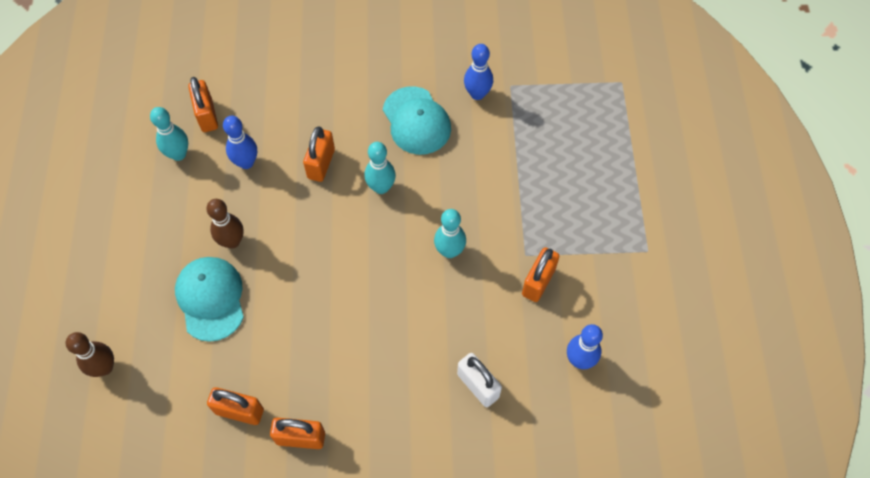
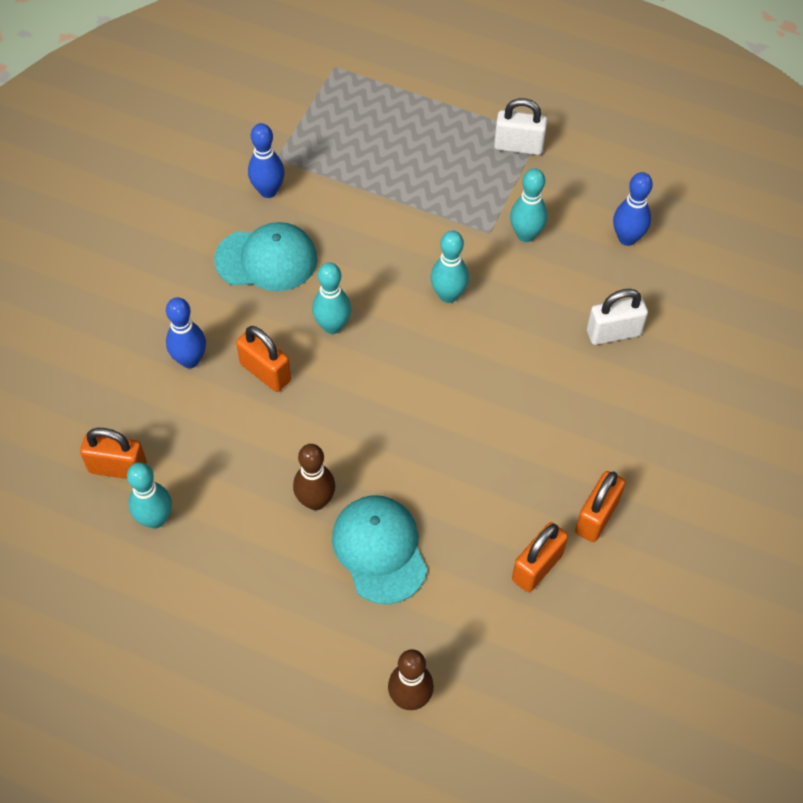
camera: 65 degrees left, 5 degrees down
turquoise cap [175,257,244,342] -> turquoise cap turned 60 degrees clockwise [332,495,428,604]
blue bowling pin [223,116,257,169] -> blue bowling pin moved to [166,297,206,368]
orange padlock [522,247,559,302] -> turquoise bowling pin [510,168,547,242]
none -> white padlock [494,98,547,155]

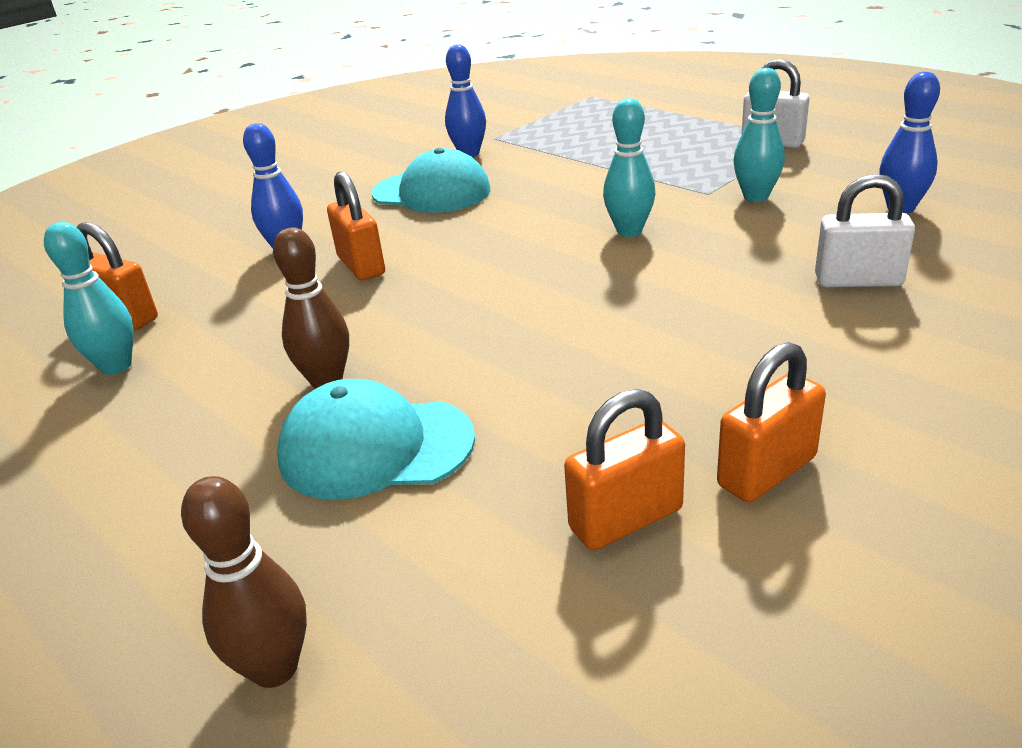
camera: 25 degrees right, 25 degrees down
turquoise bowling pin [312,262,351,334] -> none
turquoise cap [332,495,428,604] -> turquoise cap turned 90 degrees counterclockwise [277,379,475,500]

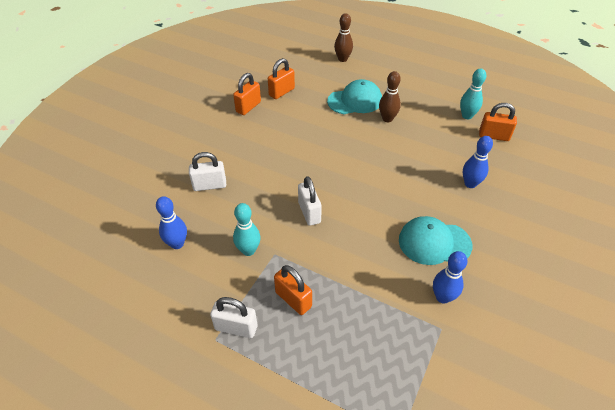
camera: 160 degrees right, 15 degrees up
orange padlock [327,171,385,280] -> orange padlock moved to [274,265,312,315]
turquoise bowling pin [603,98,655,237] -> white padlock [298,176,322,226]

